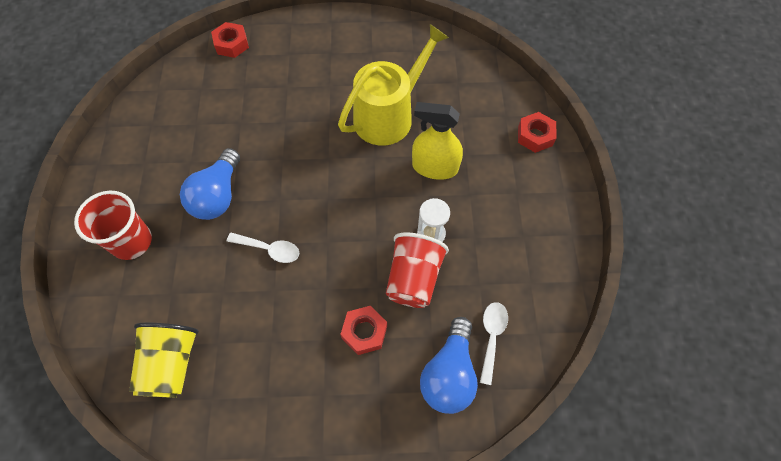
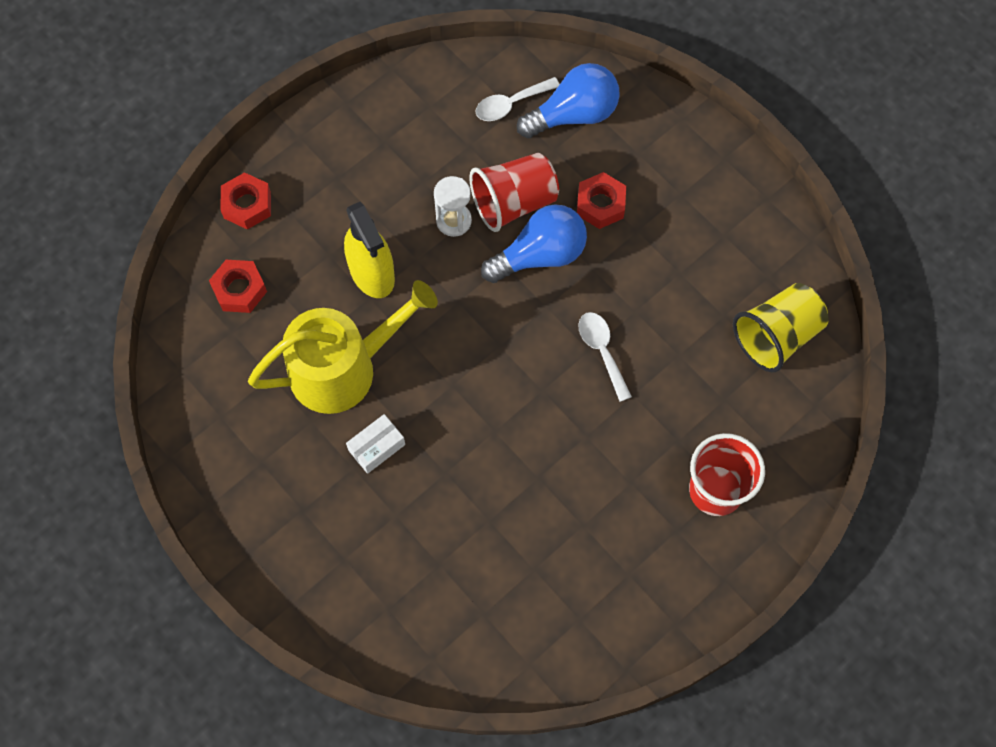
camera: 130 degrees left, 5 degrees up
blue light bulb [180,148,240,220] -> blue light bulb moved to [481,204,587,283]
red nut [211,22,249,58] -> red nut moved to [209,260,267,313]
yellow watering can [338,24,449,146] -> yellow watering can turned 150 degrees clockwise [248,280,438,414]
none -> white box [346,414,405,474]

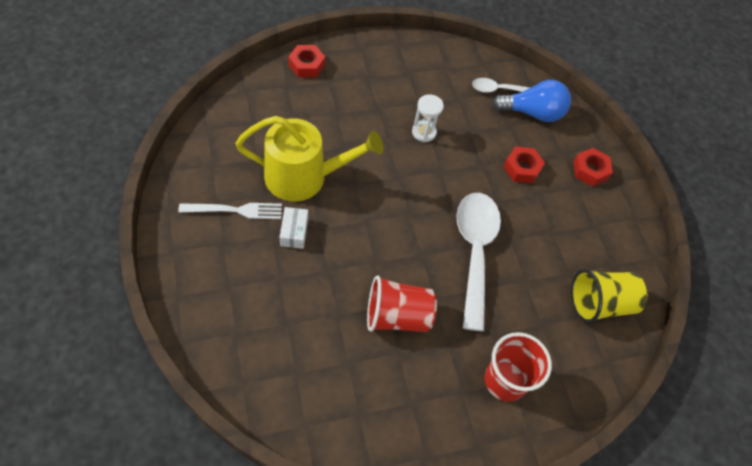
camera: 20 degrees right, 10 degrees down
red nut [209,260,267,313] -> red nut moved to [573,148,613,187]
yellow spray bottle [344,202,395,298] -> none
white box [346,414,405,474] -> white box turned 75 degrees counterclockwise [280,207,308,249]
red cup [469,153,559,232] -> red cup moved to [367,276,437,332]
blue light bulb [481,204,587,283] -> none
white spoon [578,312,632,402] -> white spoon [456,193,501,331], size x2.05
none -> white fork [178,203,282,219]

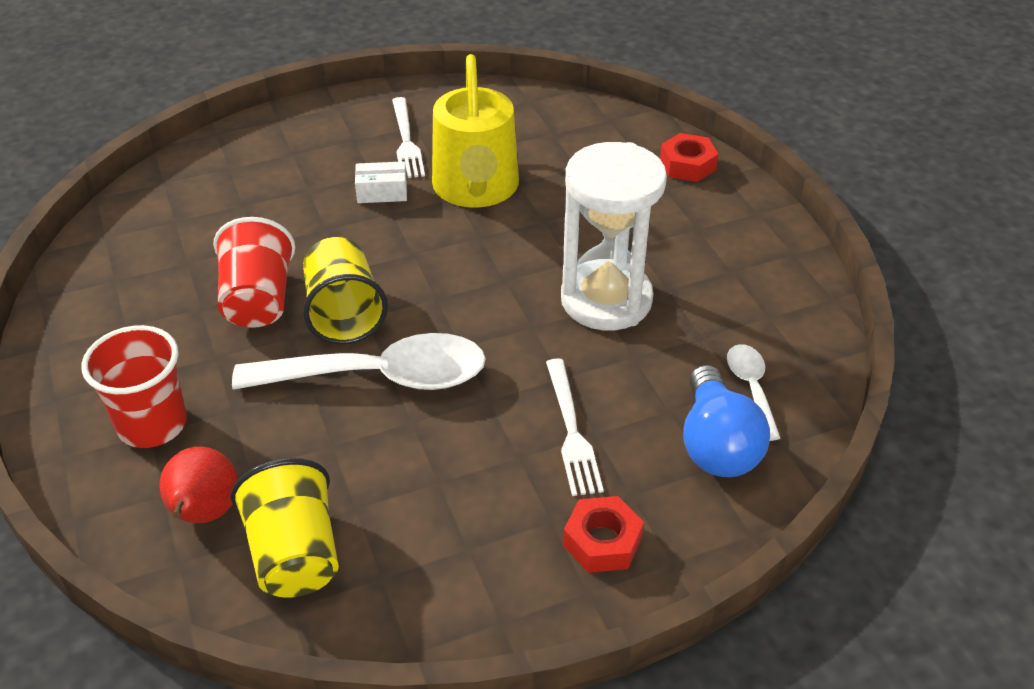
camera: 90 degrees right, 15 degrees down
white hourglass [412,94,444,142] -> white hourglass [561,142,667,330], size x2.14
red nut [503,146,545,183] -> white fork [546,358,604,496]
none -> red pear [160,447,238,523]
none -> yellow cup [303,237,388,344]

